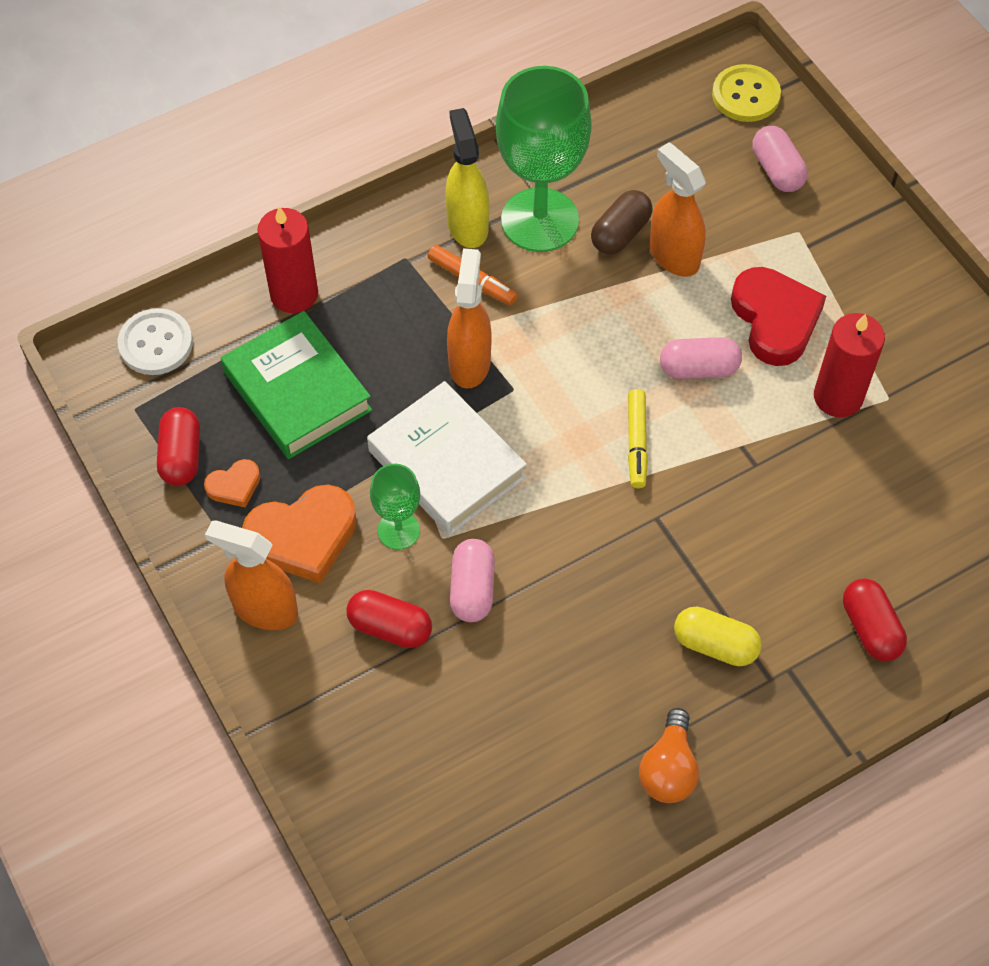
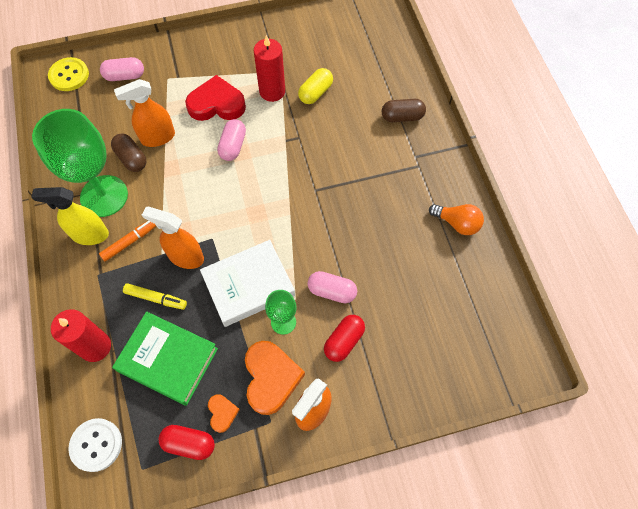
camera: 75 degrees left, 5 degrees up
green book [221,311,372,459] -> green book turned 45 degrees clockwise [112,311,218,406]
yellow marker [628,389,648,488] -> yellow marker moved to [123,283,187,310]
yellow capsule [674,606,762,666] -> yellow capsule moved to [298,68,333,104]
red capsule [843,578,907,661] -> brown capsule [382,99,426,122]

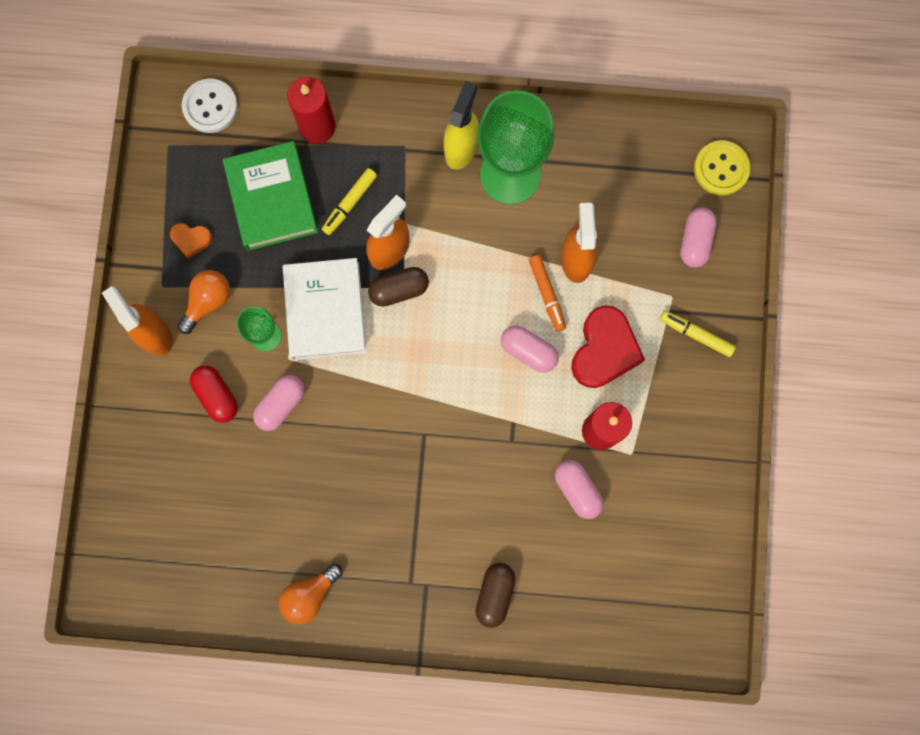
camera: 110 degrees right, 15 degrees up
orange marker [99,221,156,261] -> orange marker moved to [529,255,566,332]
brown capsule [111,133,146,172] -> brown capsule moved to [368,267,429,307]
green book [112,311,218,406] -> green book turned 60 degrees counterclockwise [223,141,318,251]
red capsule [159,425,215,460] -> none
orange heart [245,341,305,415] -> orange light bulb [177,270,230,334]
yellow capsule [298,68,333,104] -> pink capsule [555,460,604,519]
none -> yellow marker [660,311,736,357]

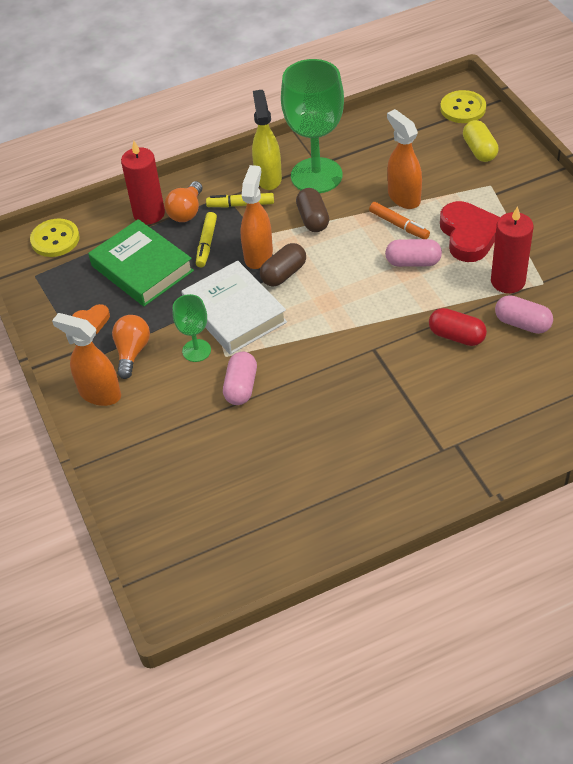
camera: 25 degrees left, 30 degrees down
white button [182,78,238,133] -> yellow button [30,218,80,257]
red capsule [190,365,238,423] -> red capsule moved to [429,308,487,346]
orange light bulb [279,563,343,624] -> orange light bulb moved to [164,181,203,222]
brown capsule [475,563,515,628] -> brown capsule moved to [296,188,329,232]
yellow marker [660,311,736,357] -> yellow marker moved to [206,193,274,207]
pink capsule [680,207,717,268] -> yellow capsule [463,120,499,162]

